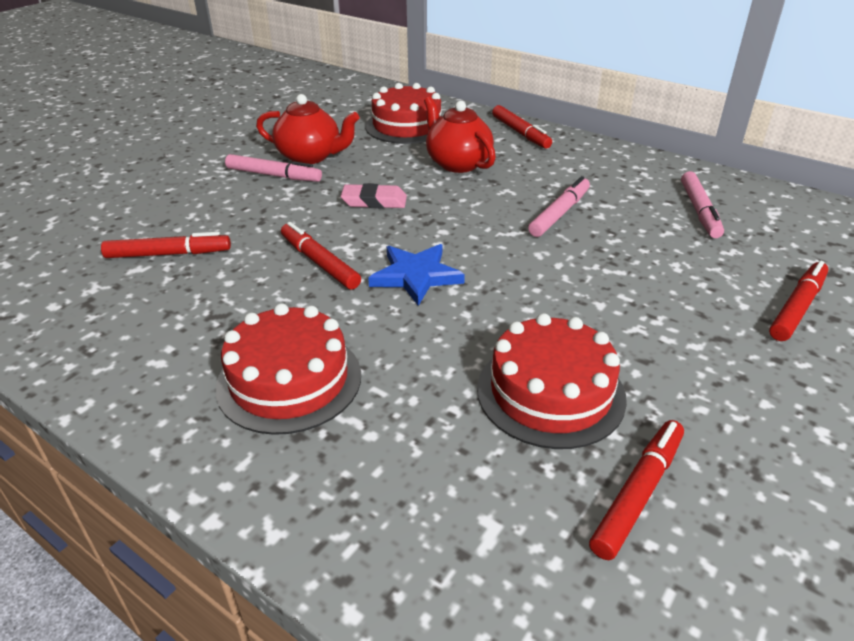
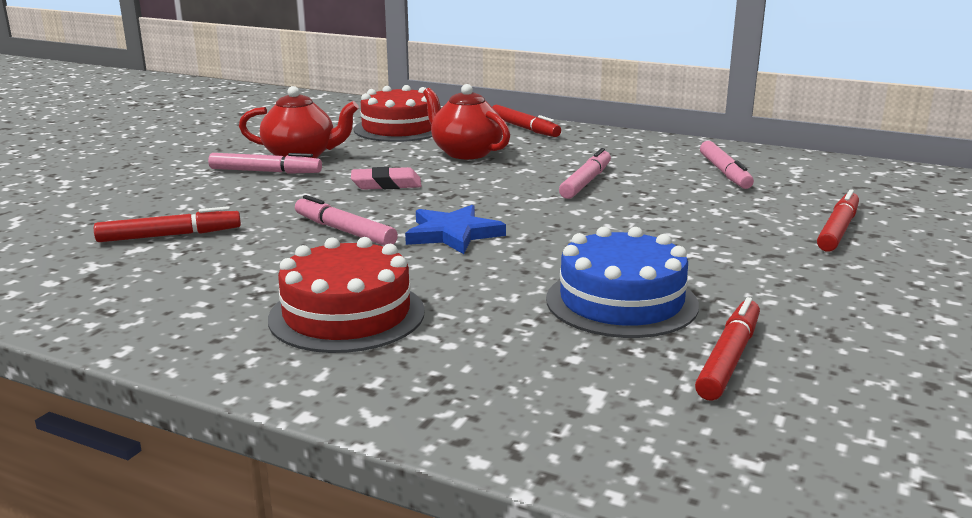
camera: 10 degrees left, 15 degrees down
red marker [281,222,361,290] -> pink marker [295,195,398,246]
red cake [477,313,627,449] -> blue cake [546,226,699,338]

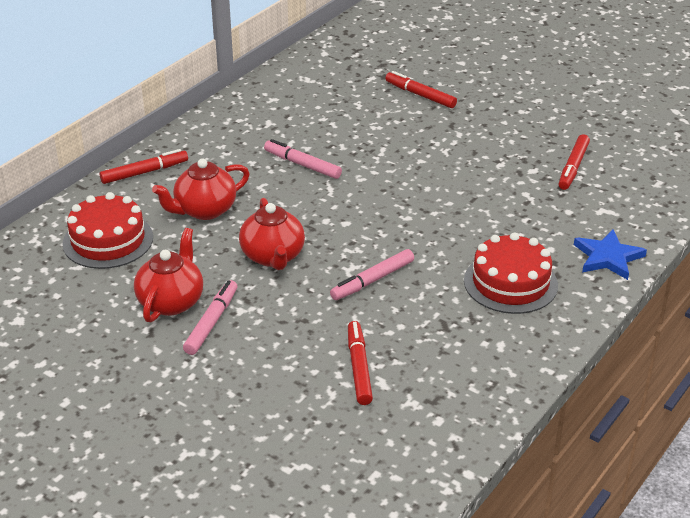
camera: 80 degrees left, 15 degrees up
pink eraser [351,167,421,190] -> red teapot [239,198,305,270]
blue star [405,204,506,254] -> blue star moved to [574,229,647,280]
blue cake [546,226,699,338] -> none
red marker [695,297,760,401] -> red marker turned 105 degrees counterclockwise [559,134,590,190]
pink marker [700,141,754,189] -> none

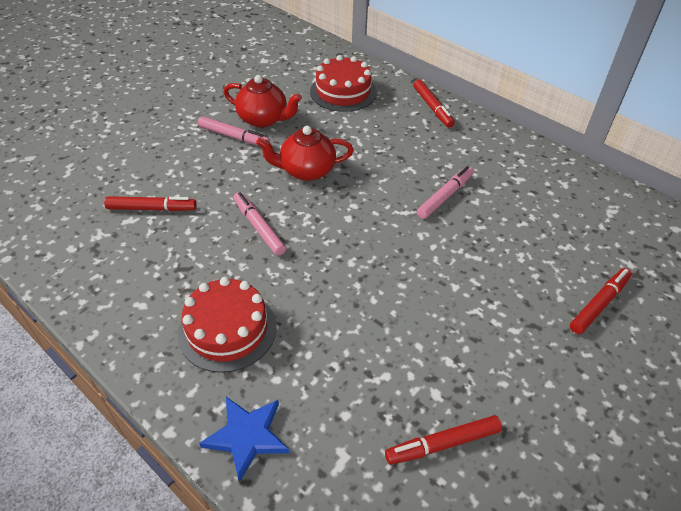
camera: 95 degrees right, 10 degrees up
red teapot [152,158,250,220] -> none
red marker [559,134,590,190] -> red marker turned 45 degrees counterclockwise [385,415,502,465]

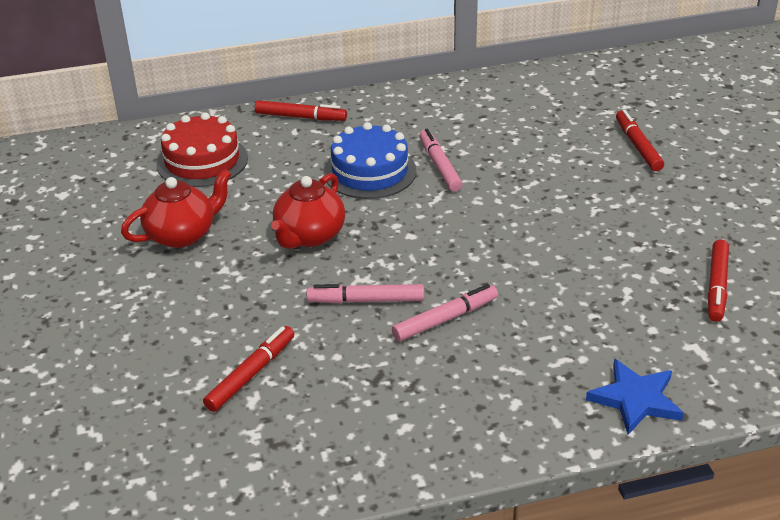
camera: 55 degrees left, 10 degrees down
red cake [178,277,277,373] -> none
pink marker [198,116,270,146] -> pink marker moved to [392,284,498,341]
none -> blue cake [324,122,417,199]

